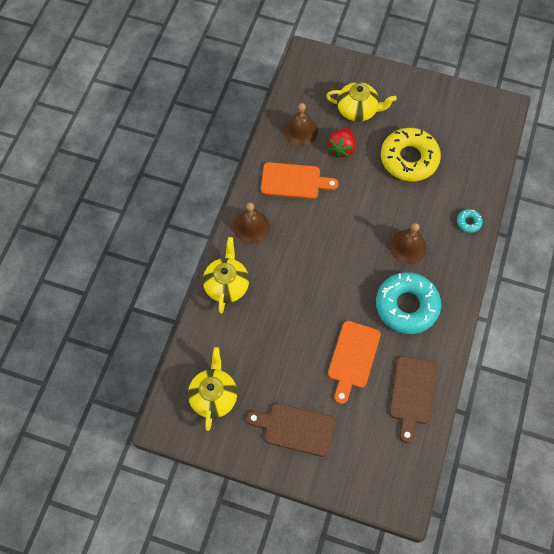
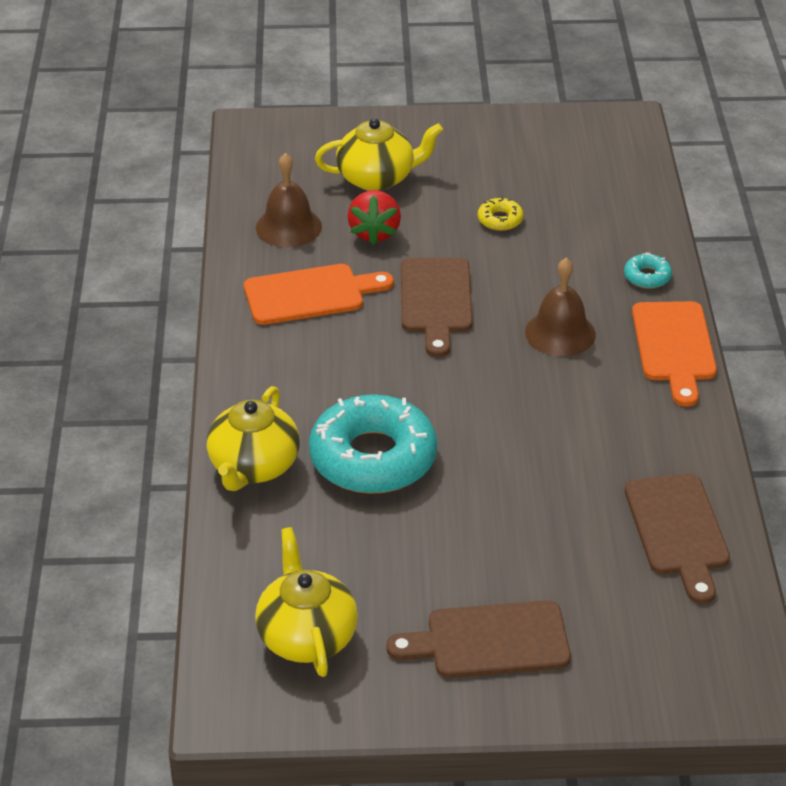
camera: 20 degrees left, 25 degrees down
yellow teapot [203,237,249,314] -> yellow teapot turned 150 degrees counterclockwise [206,386,300,491]
brown bell [233,202,270,244] -> none
orange cutting board [328,321,381,404] -> orange cutting board moved to [632,301,717,407]
turquoise donut [376,272,441,334] -> turquoise donut moved to [309,394,437,494]
yellow donut [381,128,441,181] -> yellow donut [478,197,524,231], size x0.42
none -> brown cutting board [401,258,473,357]

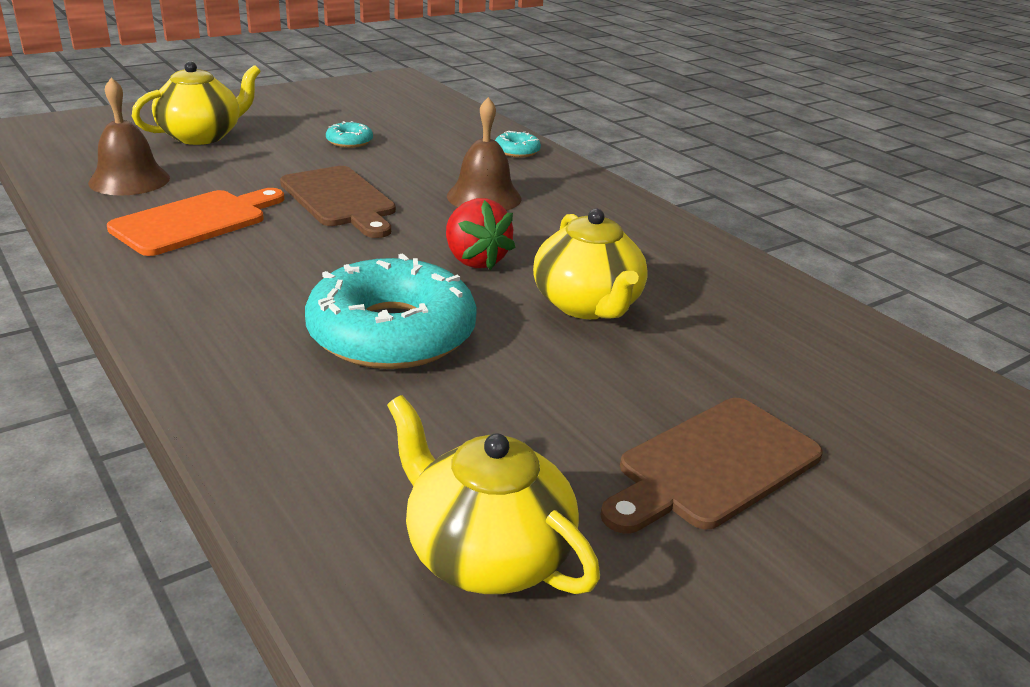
camera: 35 degrees left, 10 degrees down
yellow teapot [206,386,300,491] -> yellow teapot moved to [533,209,648,319]
red strawberry [347,190,401,245] -> red strawberry moved to [446,198,516,270]
yellow donut [478,197,524,231] -> turquoise donut [326,121,373,148]
brown cutting board [625,474,730,604] -> none
orange cutting board [632,301,717,407] -> none

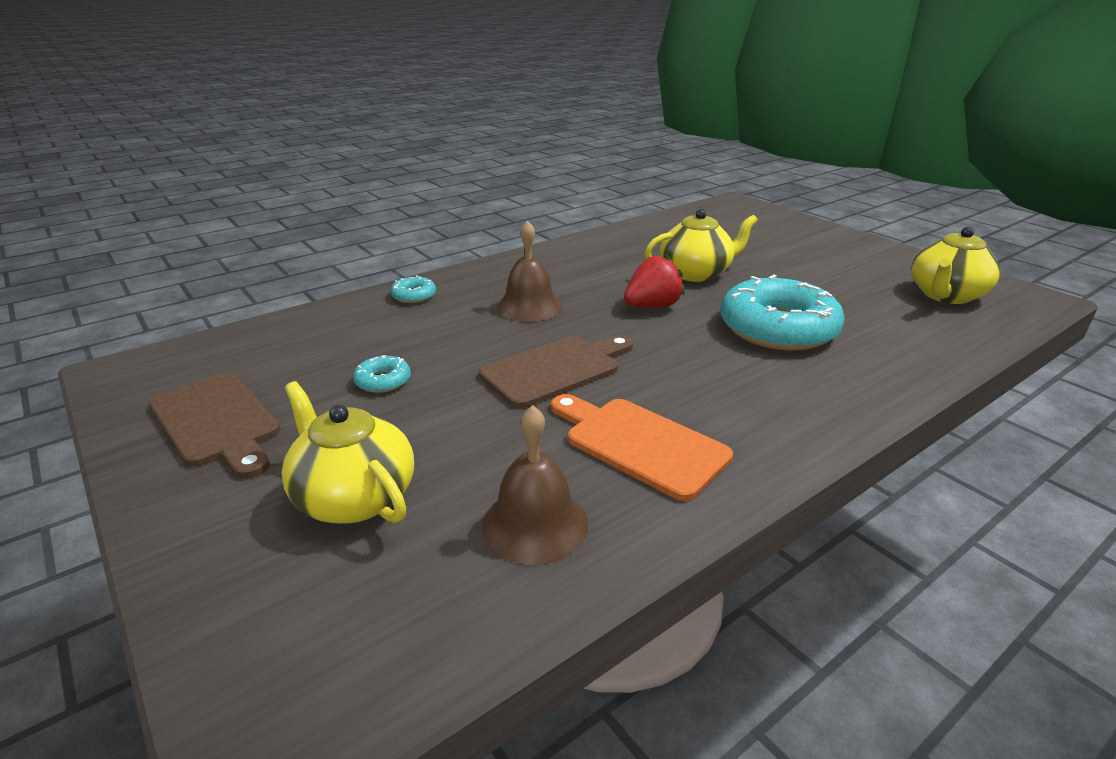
camera: 90 degrees left, 0 degrees up
brown cutting board [600,398,822,534] -> brown cutting board moved to [149,373,280,478]

